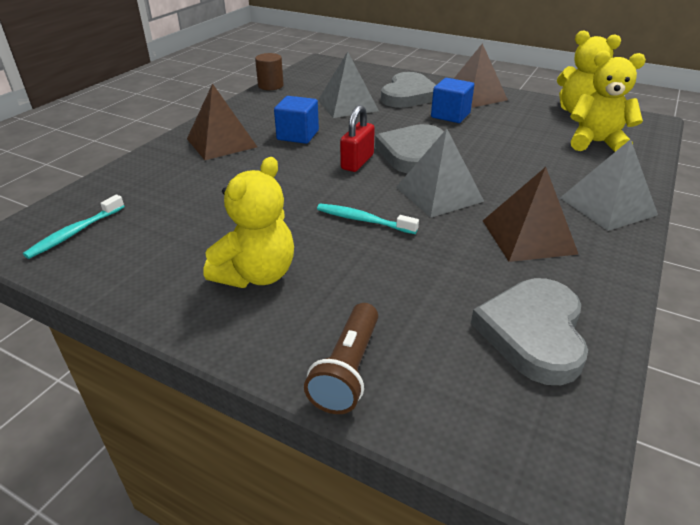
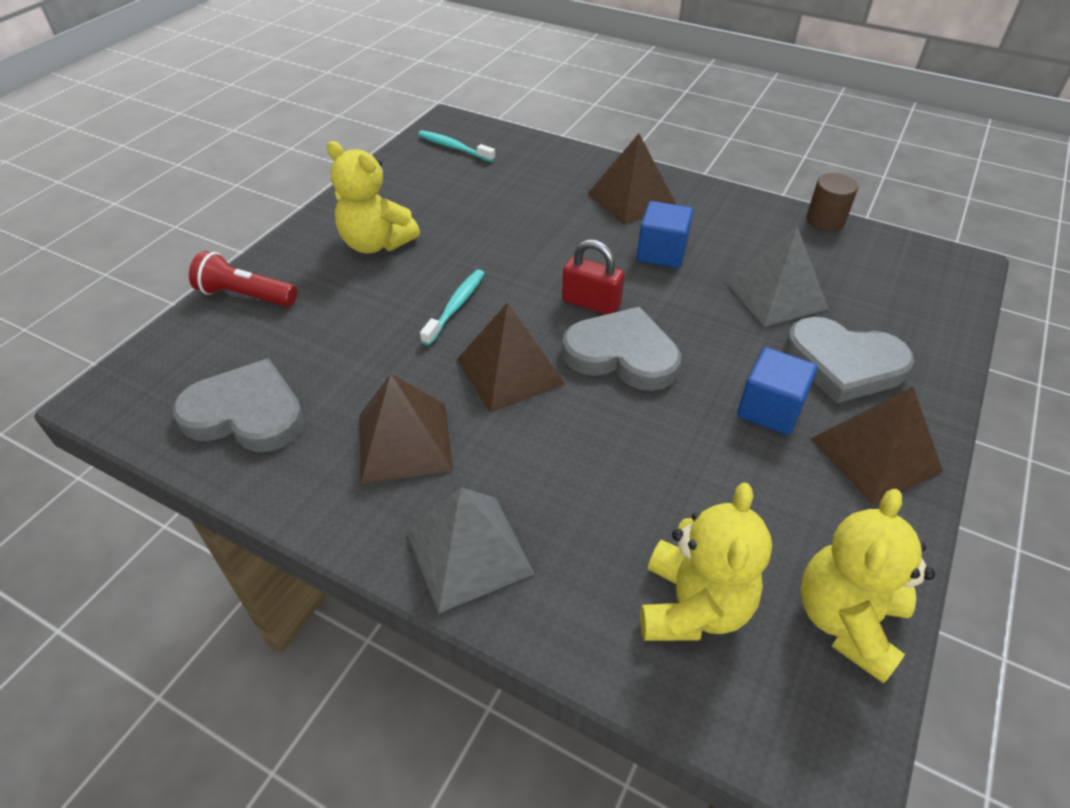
camera: 90 degrees right, 10 degrees up
brown flashlight [304,303,378,414] -> red flashlight [189,251,297,307]
grey pyramid [396,129,484,218] -> brown pyramid [457,302,565,413]

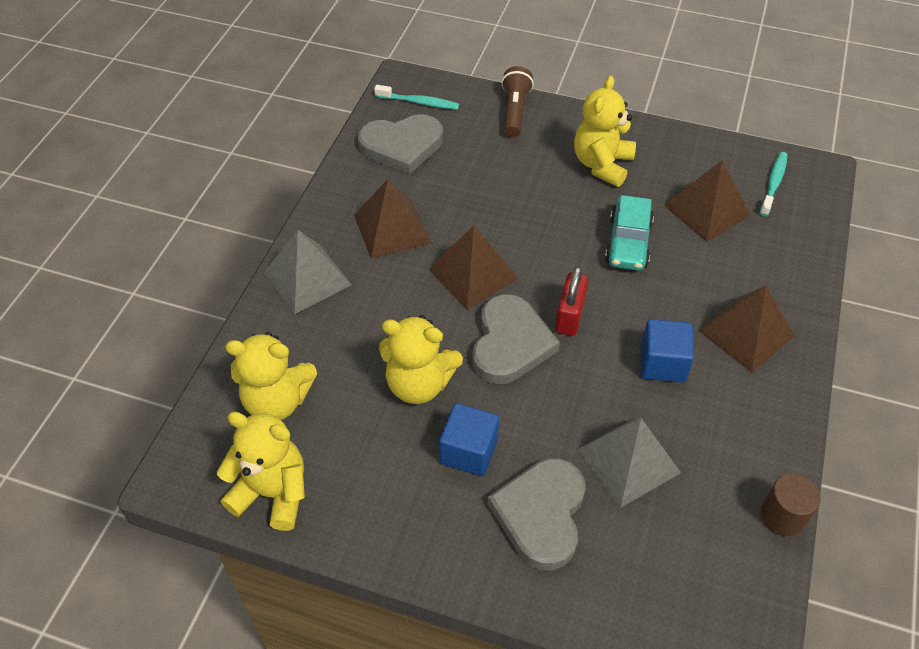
camera: 80 degrees right, 5 degrees up
grey heart [173,358,304,452] -> grey heart turned 75 degrees clockwise [358,114,443,174]
red flashlight [189,251,297,307] -> brown flashlight [501,66,534,138]
turquoise toothbrush [420,270,485,346] -> turquoise toothbrush moved to [374,85,459,110]
brown pyramid [811,387,943,504] -> brown pyramid moved to [664,160,750,242]
none -> yellow teddy bear [379,315,463,404]
none -> turquoise car [605,195,654,271]

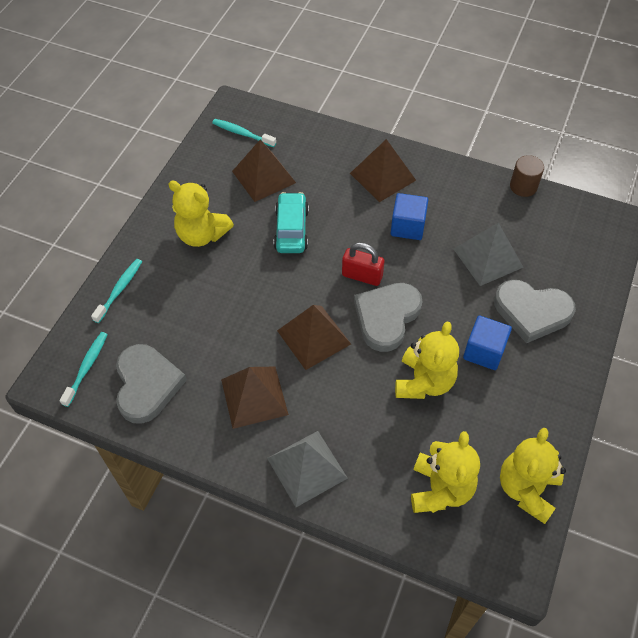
camera: 85 degrees left, 5 degrees up
grey heart [472,294,560,384] -> grey heart turned 75 degrees counterclockwise [354,283,423,352]
brown flashlight [501,66,534,138] -> turquoise toothbrush [91,259,142,323]
turquoise car [605,195,654,271] -> turquoise car turned 105 degrees counterclockwise [274,192,309,253]

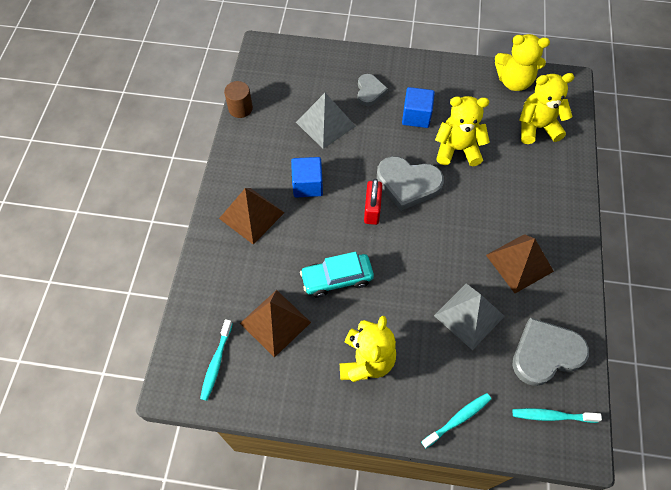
camera: 105 degrees left, 5 degrees up
turquoise toothbrush [91,259,142,323] -> turquoise toothbrush turned 135 degrees clockwise [421,393,491,448]
grey pyramid [267,431,348,507] -> grey pyramid moved to [434,283,505,350]
brown pyramid [277,305,351,370] -> none
grey heart [494,280,576,343] -> grey heart [357,74,388,106], size x0.59

